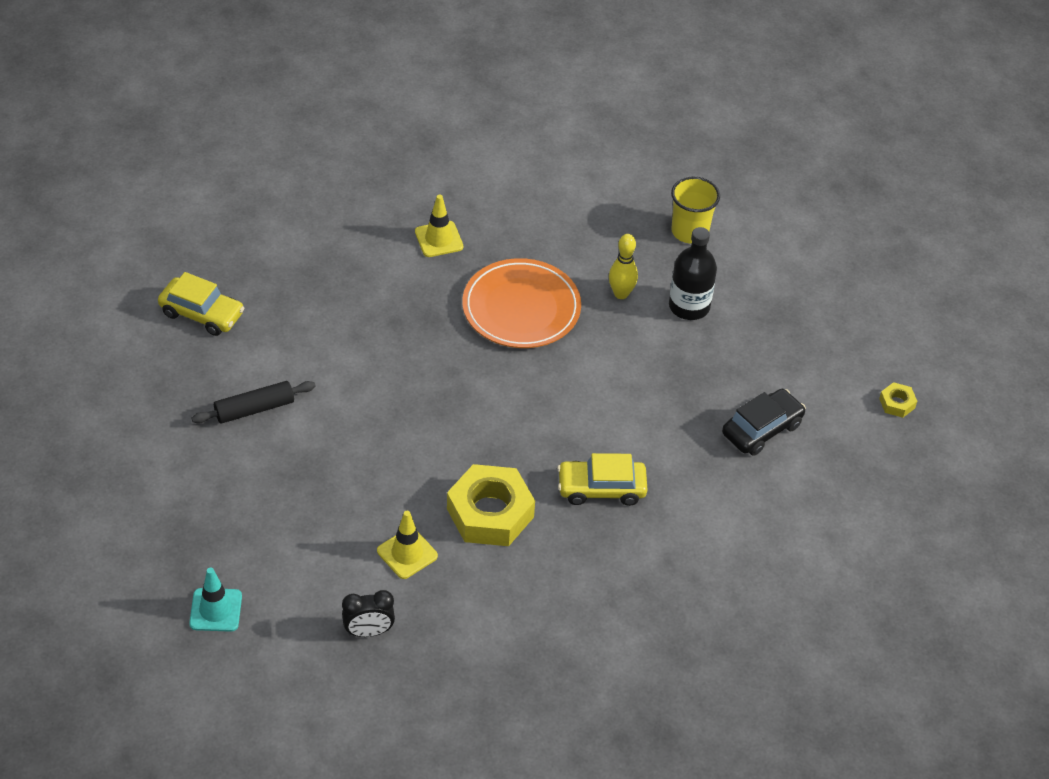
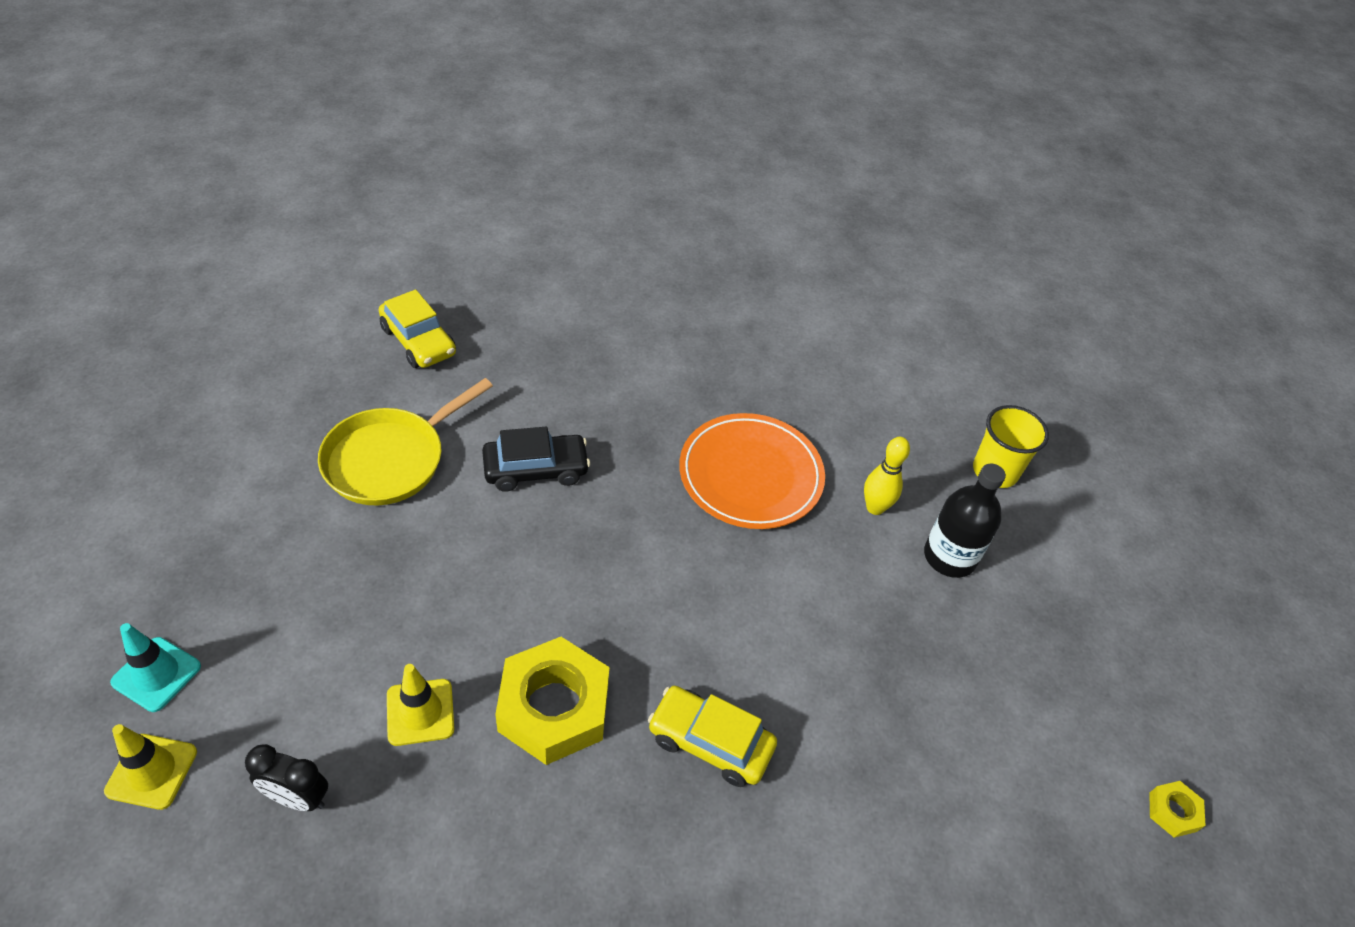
camera: 25 degrees right, 0 degrees up
black rolling pin [191,381,316,424] -> yellow pan [318,378,493,506]
yellow traffic cone [415,195,463,257] -> yellow traffic cone moved to [104,724,197,810]
black car [722,389,806,456] -> black car moved to [482,427,590,492]

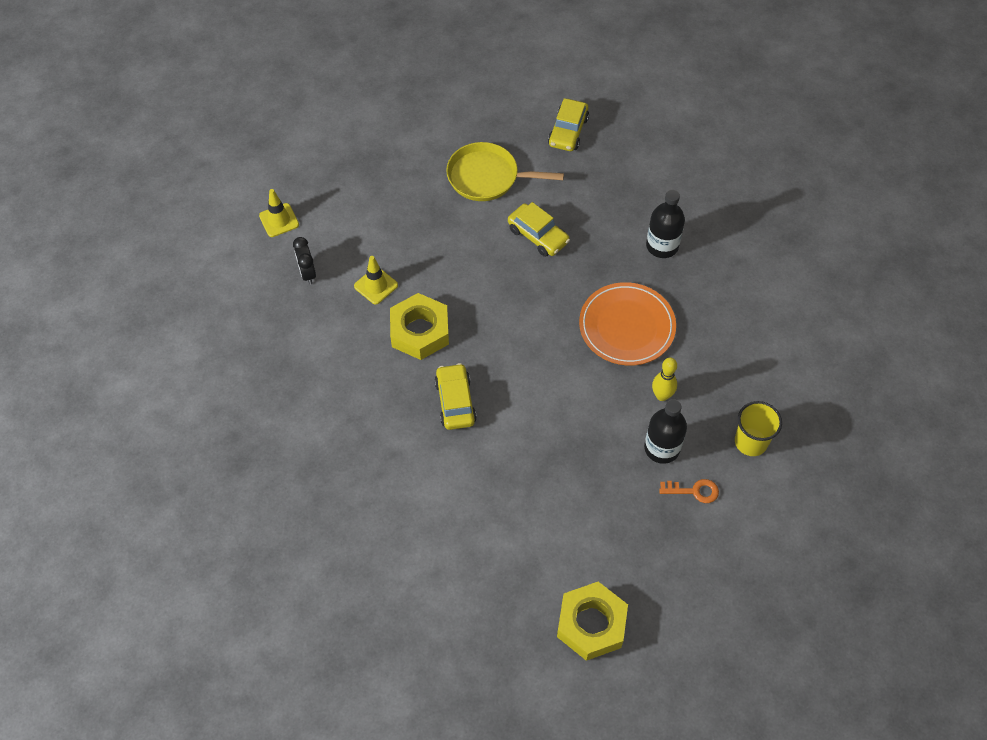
camera: 60 degrees right, 10 degrees up
turquoise traffic cone [110,623,201,712] -> none
black car [482,427,590,492] -> yellow car [508,202,570,257]
yellow nut [1149,781,1206,838] -> yellow nut [557,582,628,661], size x2.26
none -> black bottle [646,190,685,258]
none -> orange key [659,479,719,503]

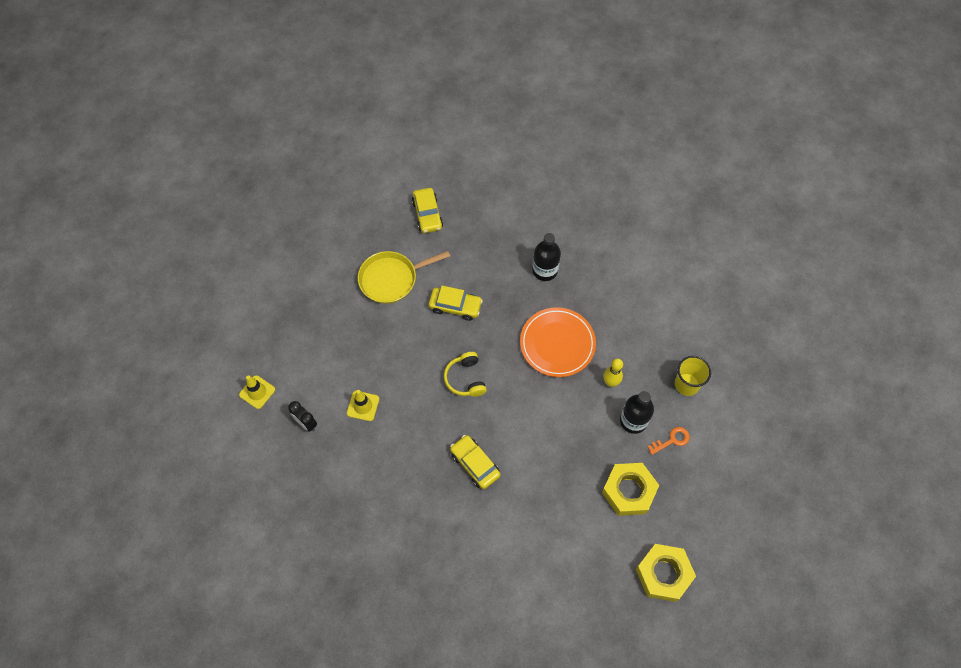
camera: 30 degrees left, 5 degrees up
yellow nut [390,293,449,360] -> yellow nut moved to [602,463,659,516]
none -> yellow headphones [444,352,487,397]

